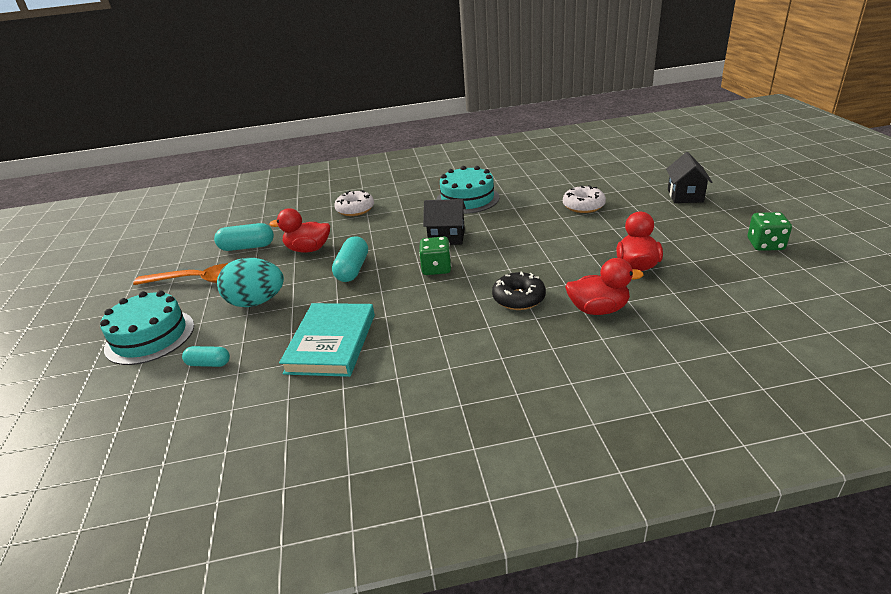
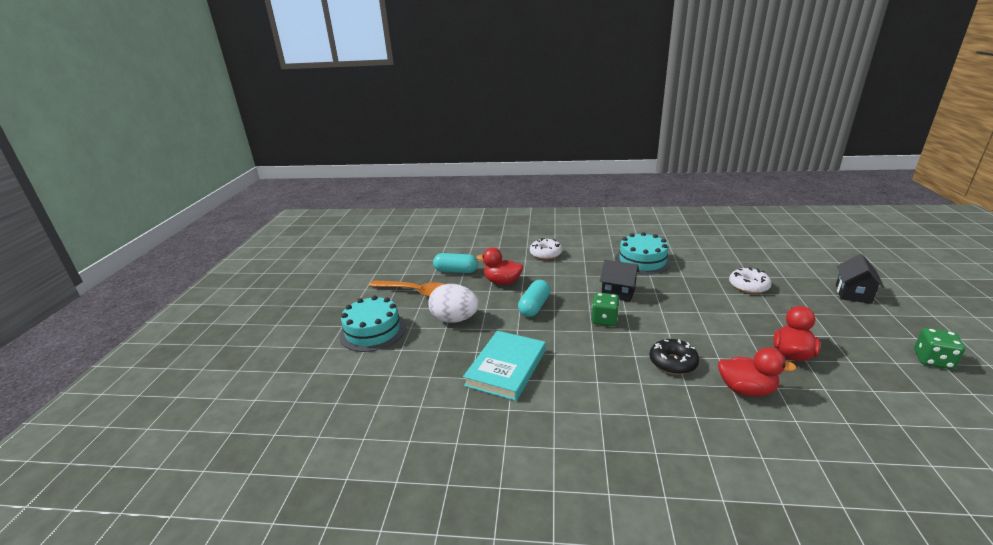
camera: 15 degrees right, 5 degrees down
turquoise capsule [182,346,230,367] -> none
turquoise egg [217,258,284,307] -> white egg [428,284,479,323]

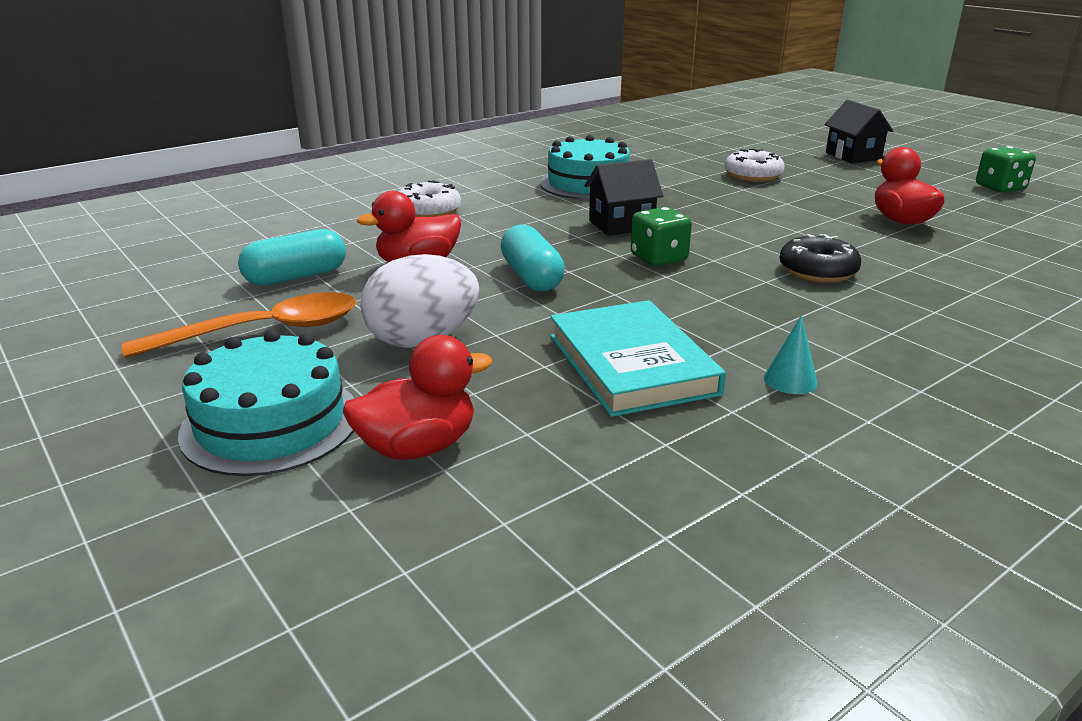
camera: 45 degrees left, 0 degrees up
red duck [718,347,797,397] -> red duck moved to [343,335,492,460]
none -> turquoise cone [764,315,818,394]

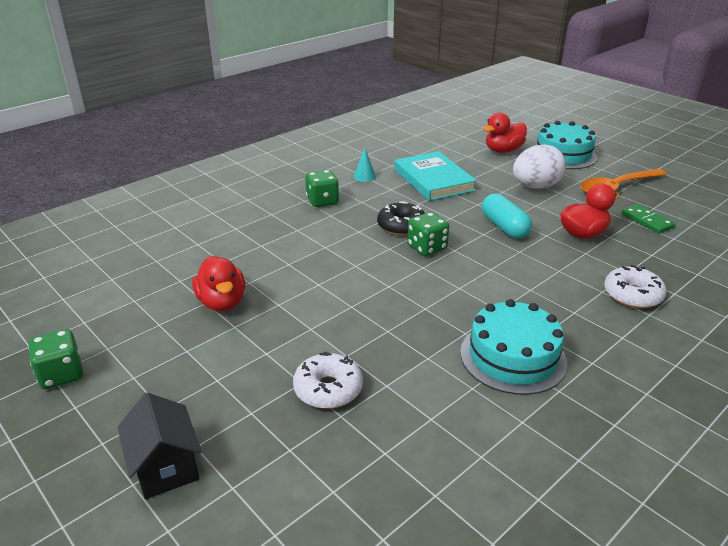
camera: 175 degrees right, 5 degrees up
turquoise capsule [238,229,346,286] -> green domino [622,204,675,234]
black house [585,159,663,236] -> none
black donut [779,234,861,283] -> black donut moved to [377,201,425,236]
none -> green dice [305,170,339,207]

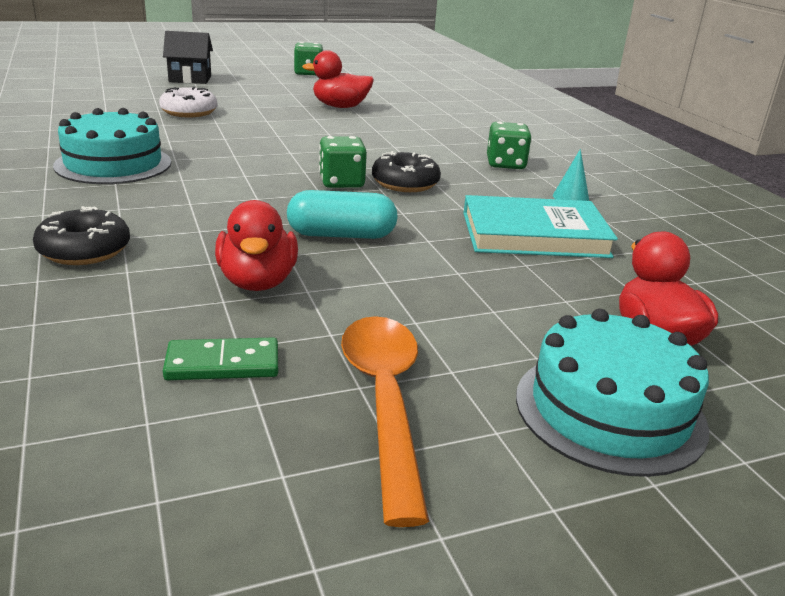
camera: 110 degrees right, 5 degrees down
white egg [513,144,566,189] -> none
white donut [604,265,666,309] -> black donut [33,206,130,265]

